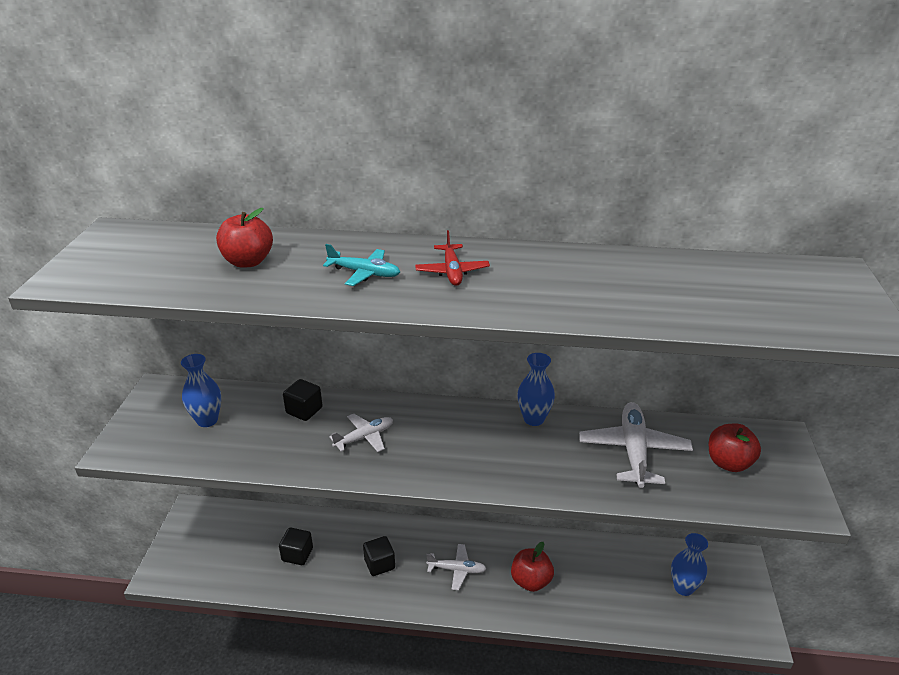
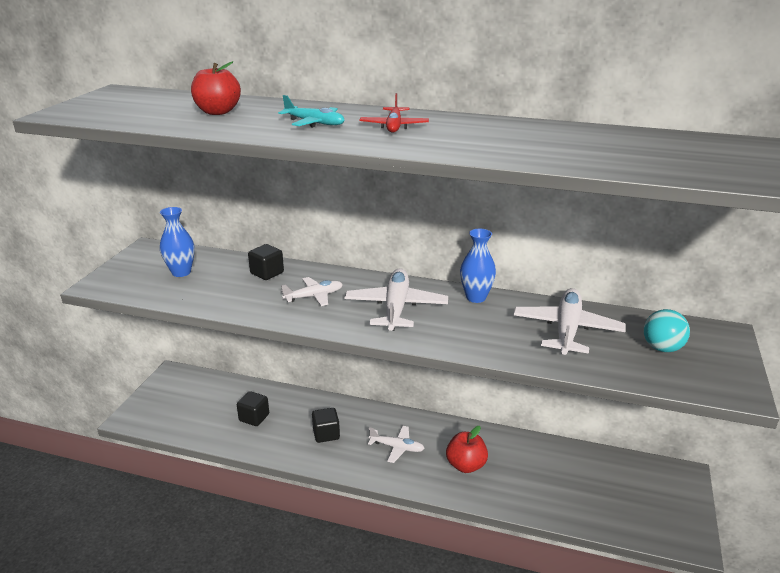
camera: 10 degrees right, 5 degrees down
blue vase [671,533,708,596] -> none
red apple [709,424,761,472] -> turquoise ball [644,309,690,352]
none -> white plane [344,268,448,331]

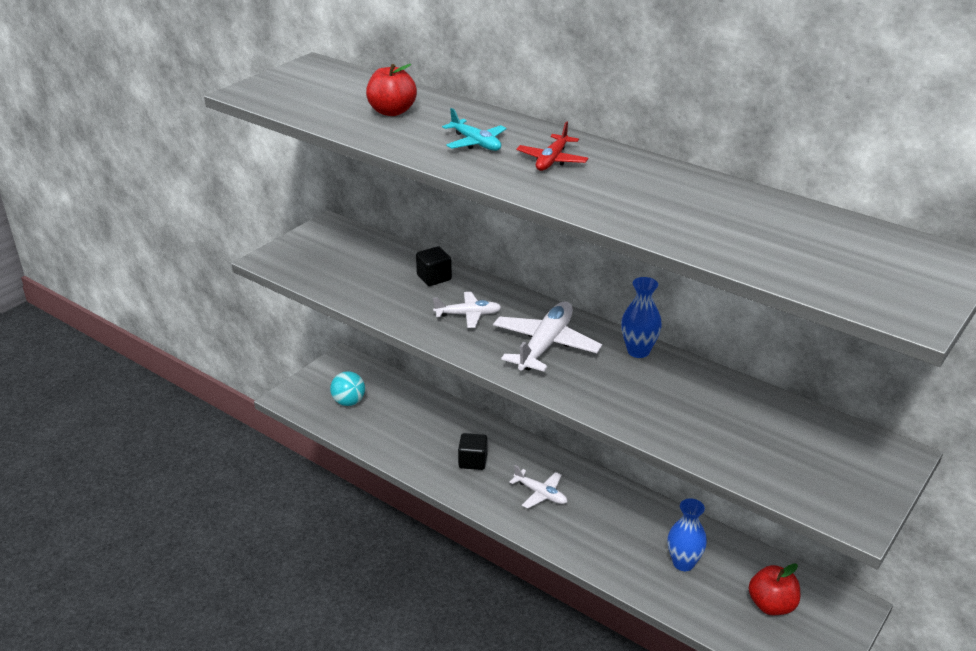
camera: 20 degrees right, 5 degrees up
blue vase [160,207,195,277] -> blue vase moved to [667,498,707,571]
black cube [237,391,269,426] -> none
red apple [446,426,488,473] -> red apple moved to [749,563,800,615]
white plane [513,288,626,355] -> none
turquoise ball [644,309,690,352] -> turquoise ball moved to [330,371,365,406]

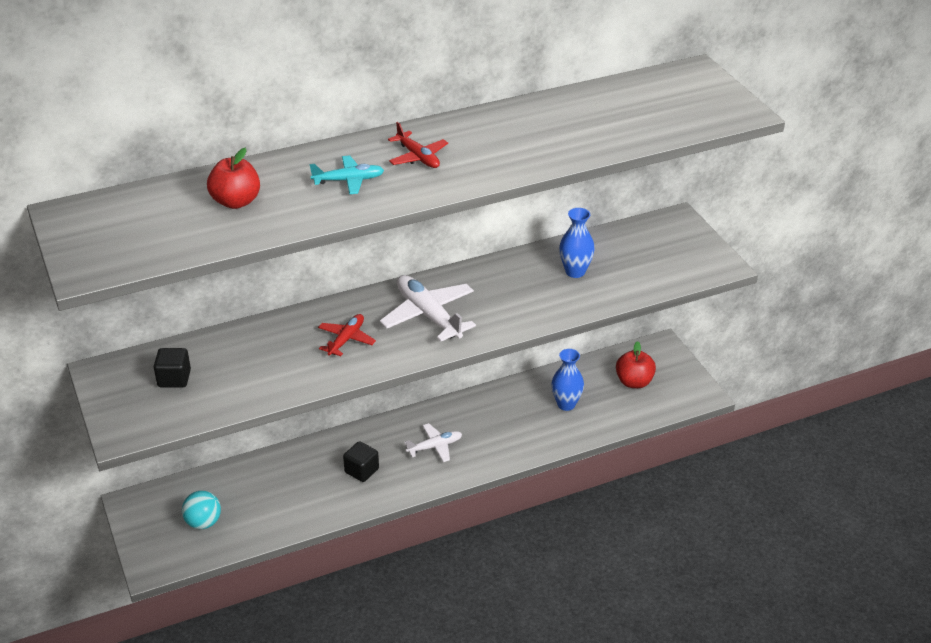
camera: 60 degrees left, 5 degrees up
black cube [416,246,452,286] -> black cube moved to [154,348,191,388]
white plane [433,292,502,328] -> red plane [318,314,376,356]
blue vase [621,277,662,358] -> blue vase moved to [559,208,595,278]

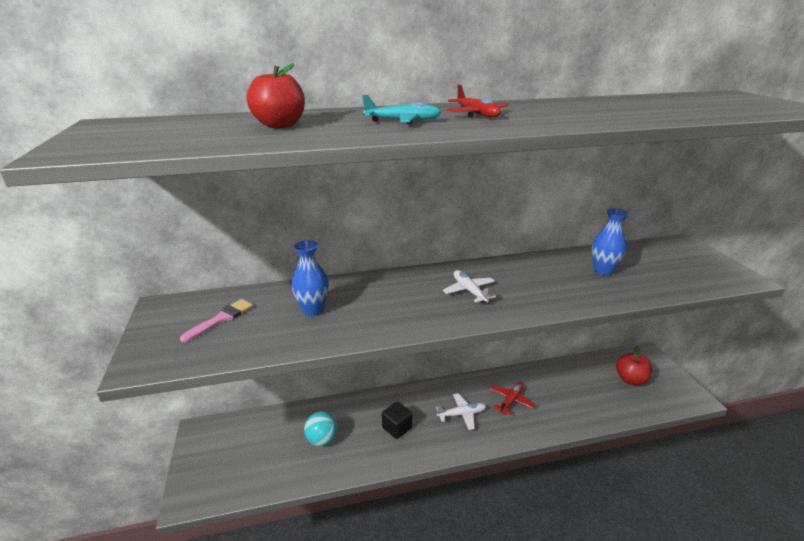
camera: 10 degrees right, 10 degrees down
black cube [154,348,191,388] -> pink brush [180,299,253,342]
turquoise ball [182,491,221,529] -> turquoise ball moved to [304,411,338,446]
red plane [318,314,376,356] -> red plane moved to [490,382,535,416]
white plane [380,275,476,342] -> white plane [443,270,496,303], size x0.59
blue vase [551,349,584,411] -> blue vase moved to [291,241,329,316]

